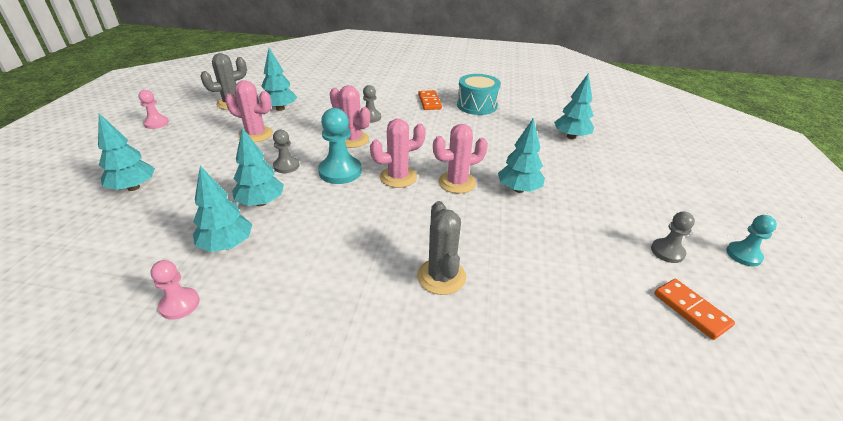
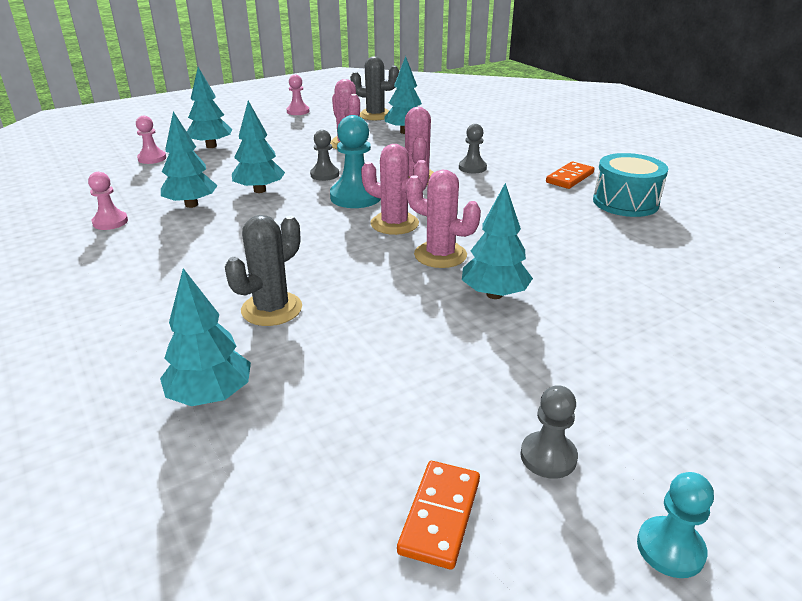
camera: 50 degrees right, 5 degrees down
turquoise tree [554,73,594,139] -> turquoise tree moved to [160,268,251,406]
none -> pink pawn [136,116,166,164]

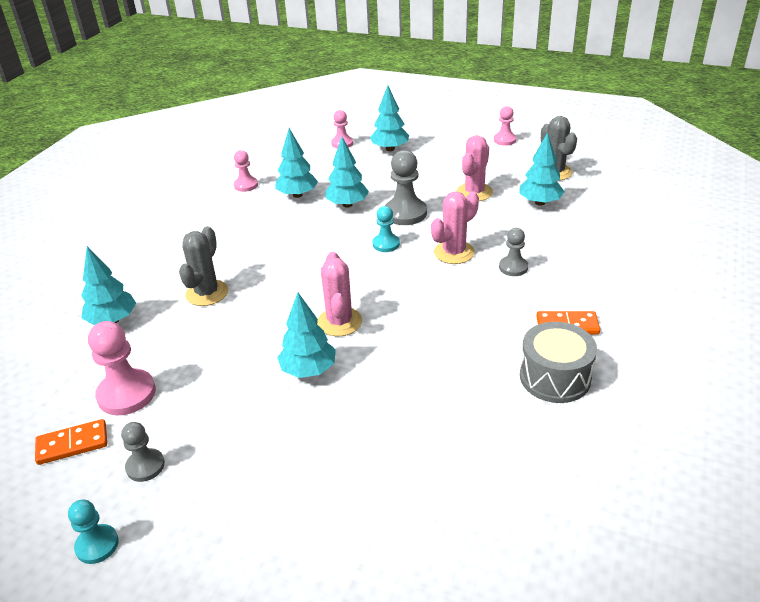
camera: 55 degrees right, 5 degrees up
grey cactus [225,215,302,326] -> grey cactus turned 75 degrees counterclockwise [179,226,228,306]
grey pawn [310,130,339,181] -> grey pawn [385,150,427,225], size x1.67
turquoise pawn [330,115,381,208] -> turquoise pawn [373,206,400,252], size x0.60
pink cactus [361,144,429,235] -> none
turquoise drum [593,153,668,217] -> grey drum [520,322,597,403]
none -> pink pawn [88,321,156,415]

